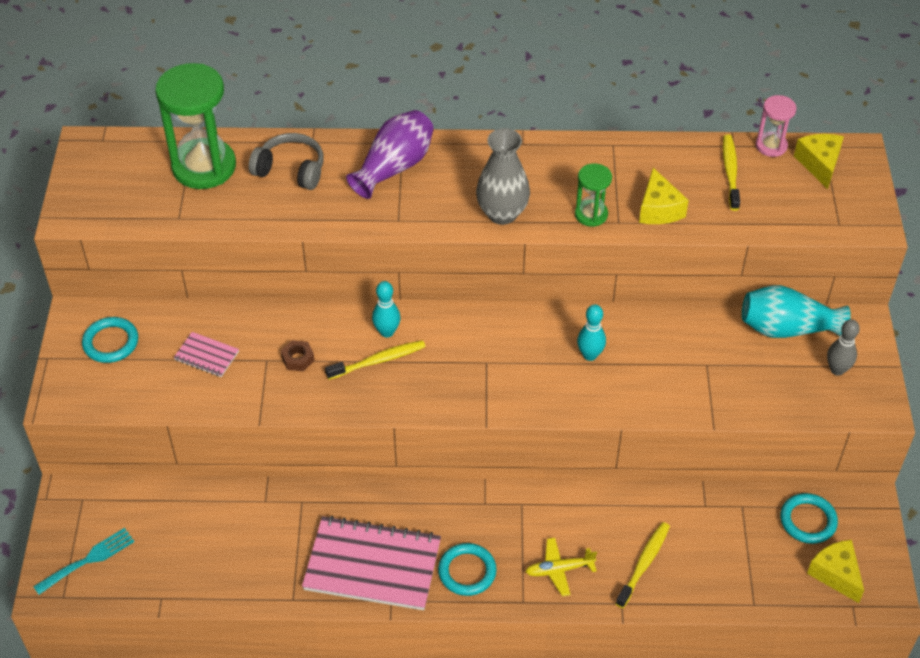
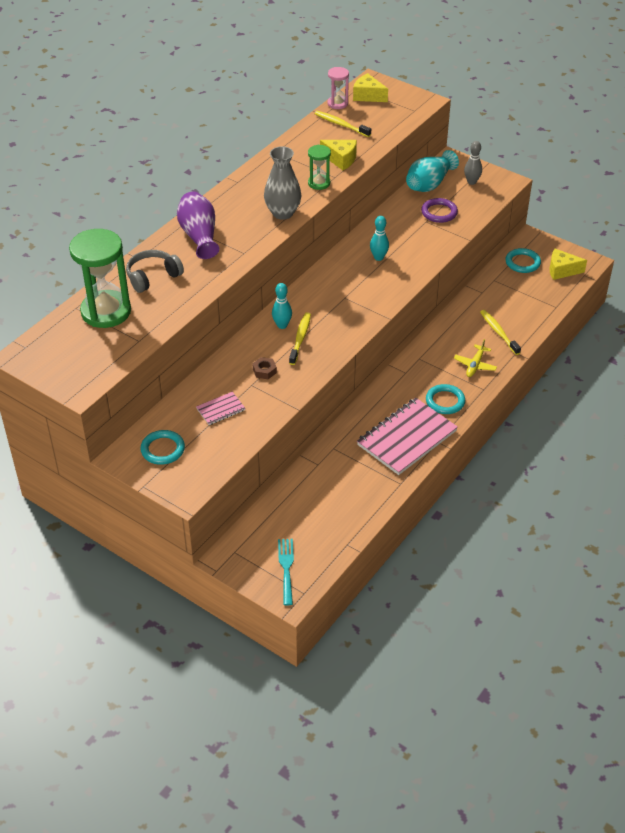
camera: 55 degrees left, 5 degrees down
none -> purple ring [421,198,458,223]

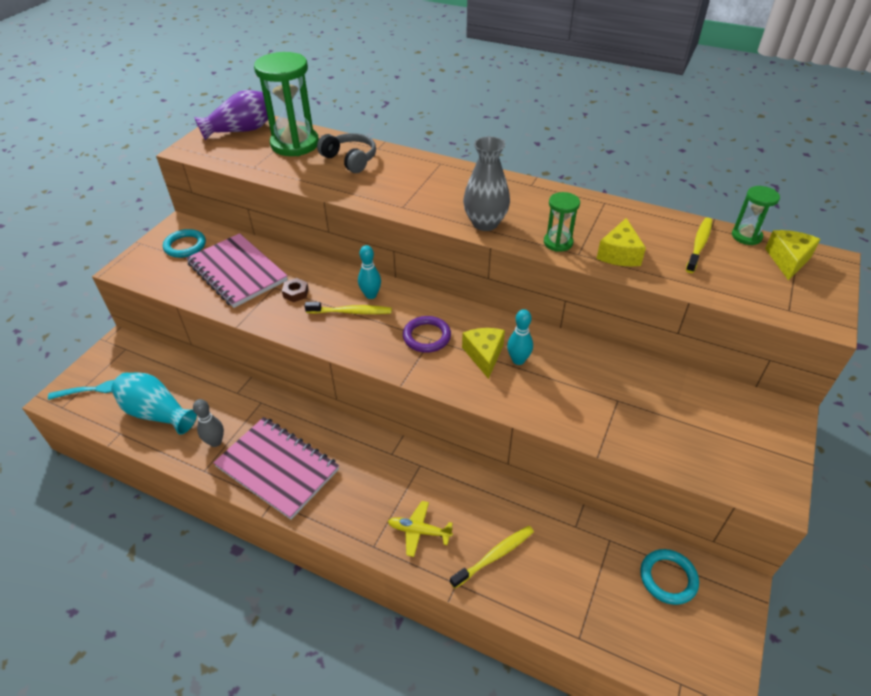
camera: 80 degrees right, 0 degrees up
purple vase [177,192,219,259] -> purple vase moved to [194,90,268,141]
pink notebook [196,392,245,425] -> pink notebook [186,233,288,308], size x2.19
pink hourglass [328,67,349,109] -> green hourglass [732,186,780,245]
turquoise vase [406,150,459,192] -> turquoise vase moved to [111,372,197,435]
purple ring [421,198,458,223] -> purple ring moved to [403,316,451,353]
turquoise ring [426,384,465,414] -> none
grey bowling pin [464,141,482,185] -> grey bowling pin moved to [193,399,224,447]
yellow cheese [550,249,587,280] -> yellow cheese moved to [462,328,505,379]

